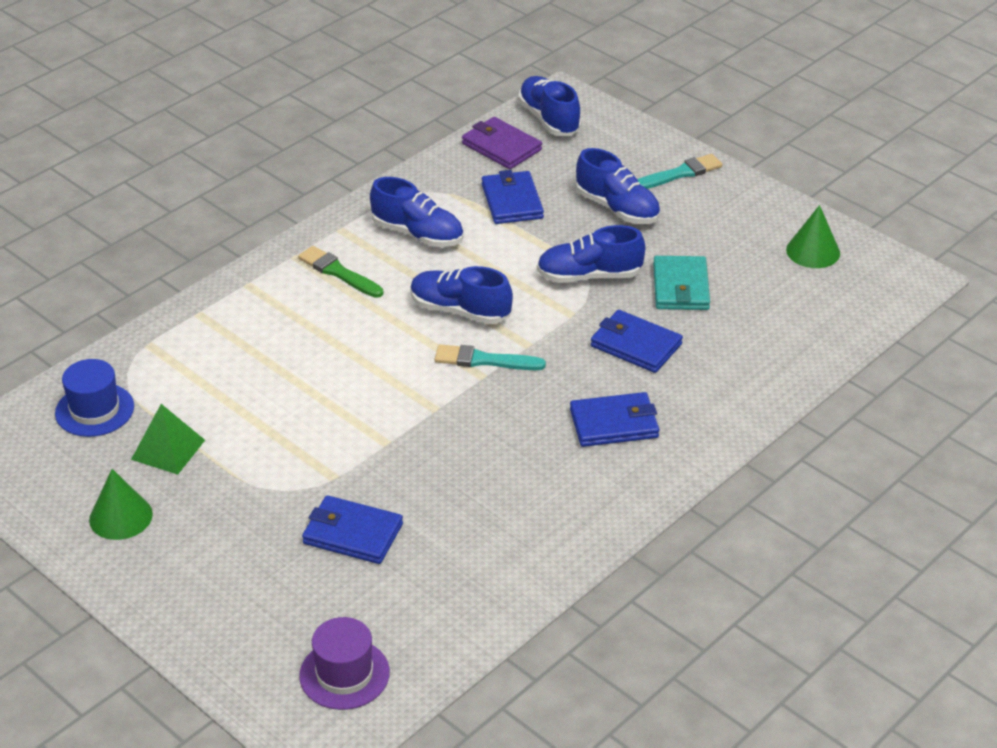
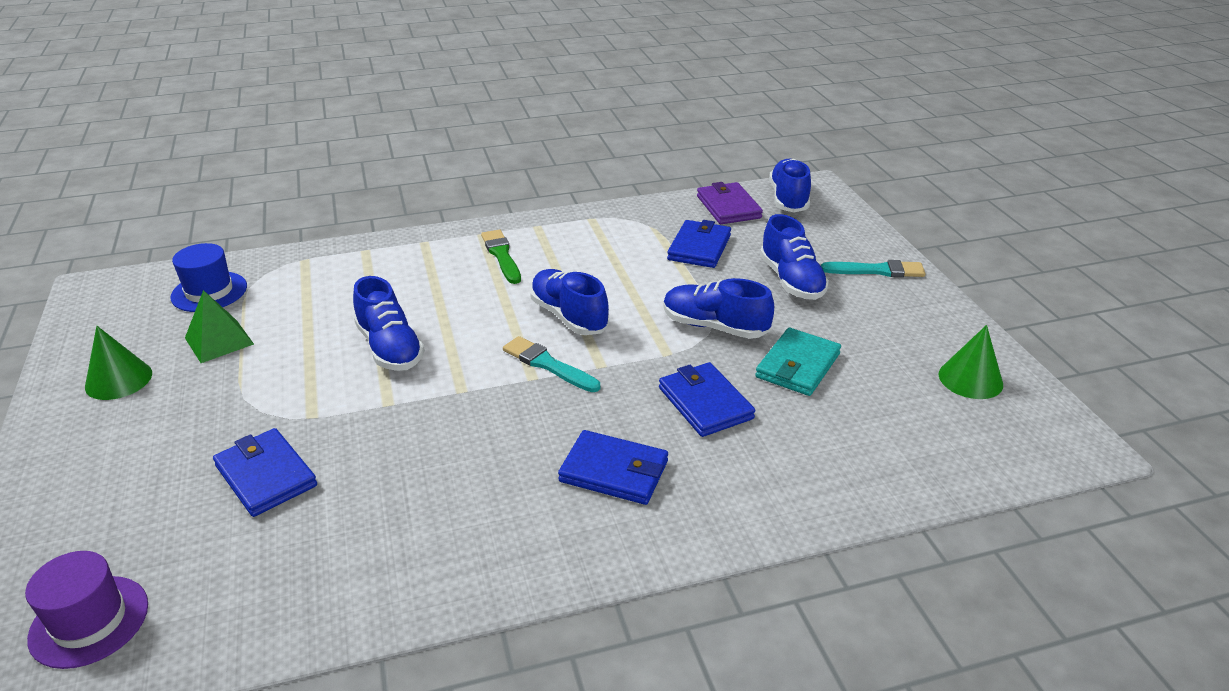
camera: 30 degrees right, 5 degrees down
blue shoe [370,177,464,247] -> blue shoe moved to [353,276,425,371]

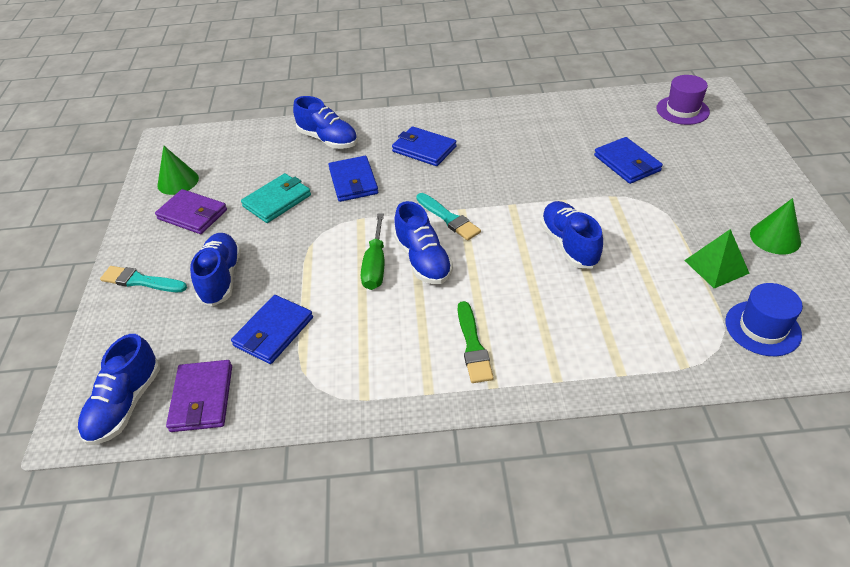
camera: 165 degrees left, 10 degrees up
blue shoe [663,278,774,339] -> blue shoe moved to [293,96,358,149]
none -> purple wallet [155,189,227,234]
none -> green screwdriver [361,213,385,290]

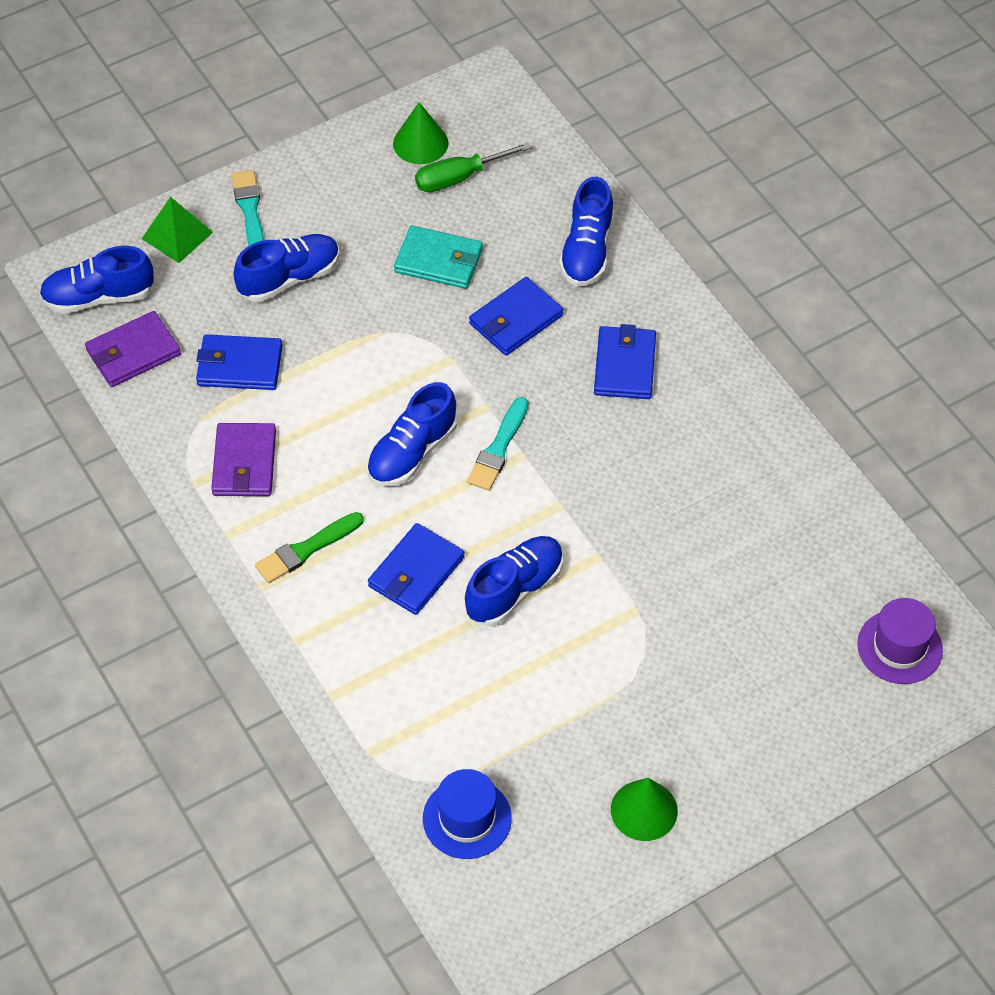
camera: 60 degrees right, 10 degrees up
purple wallet [155,189,227,234] -> purple wallet moved to [211,423,276,496]
green screwdriver [361,213,385,290] -> green screwdriver moved to [415,142,532,192]
blue wallet [594,137,663,184] -> blue wallet moved to [368,523,465,615]
green pyramid [684,229,750,289] -> green pyramid moved to [142,197,213,263]

